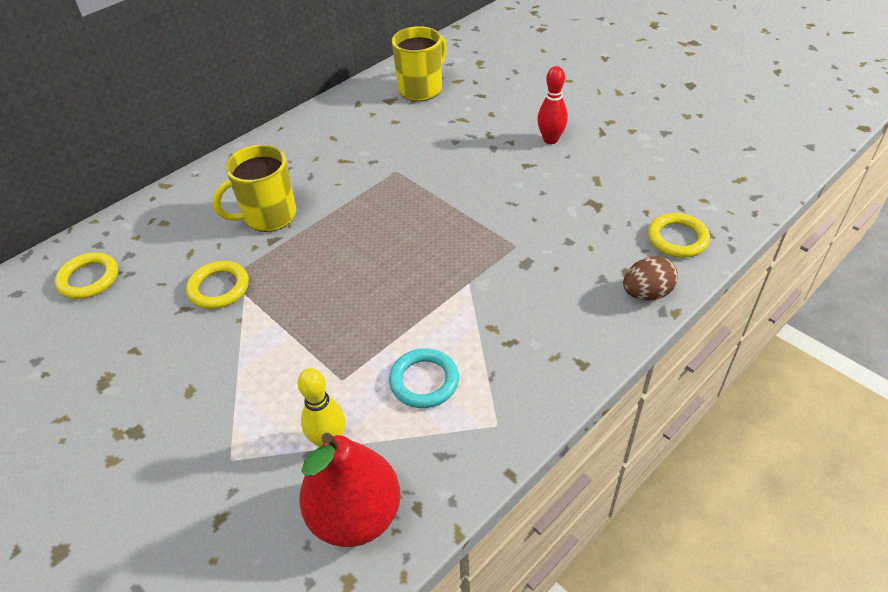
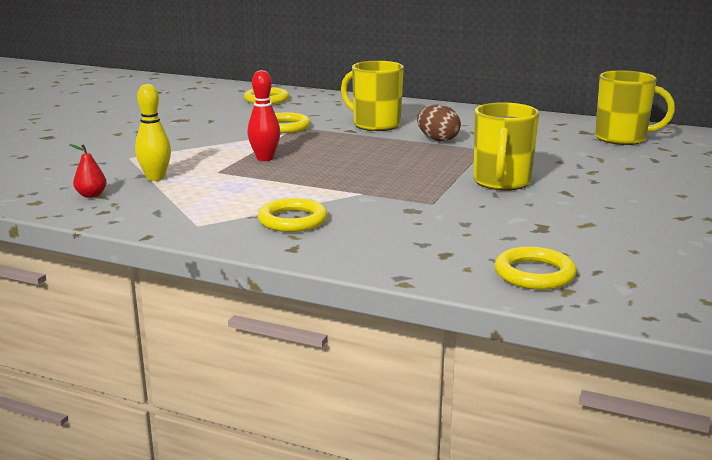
camera: 65 degrees right, 25 degrees down
red pear [299,433,401,547] -> red pear [69,144,107,198], size x0.41
turquoise ring [389,348,459,408] -> none
red bowling pin [537,66,568,144] -> red bowling pin moved to [247,70,280,161]
brown egg [623,256,678,301] -> brown egg moved to [417,105,461,142]
none -> yellow ring [258,198,328,232]
none -> yellow mug [473,102,540,191]

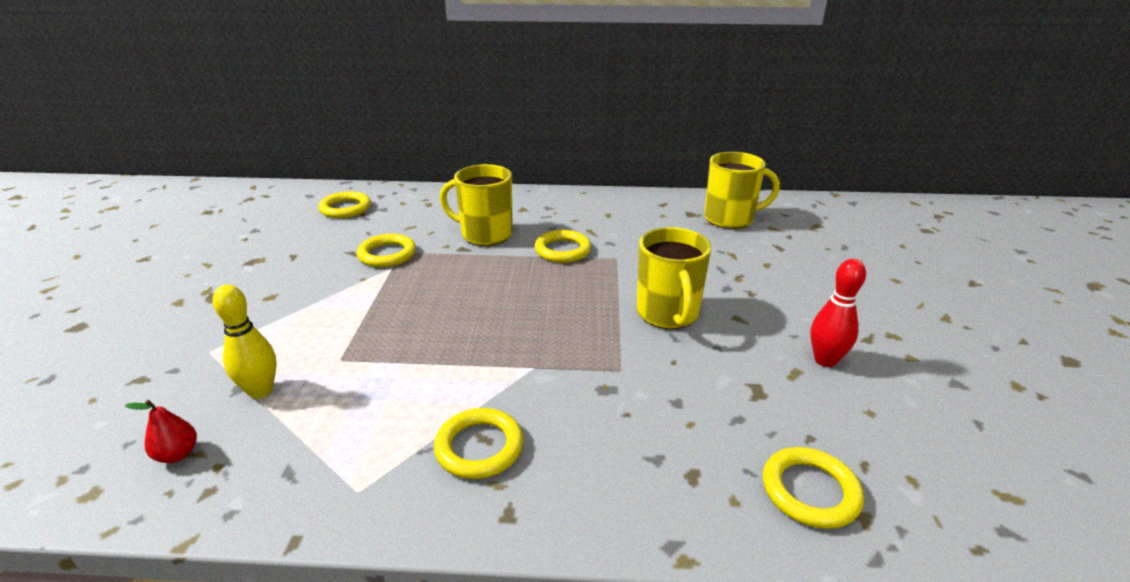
camera: 20 degrees left, 10 degrees up
red bowling pin [247,70,280,161] -> red bowling pin moved to [810,259,866,367]
brown egg [417,105,461,142] -> yellow ring [534,230,591,263]

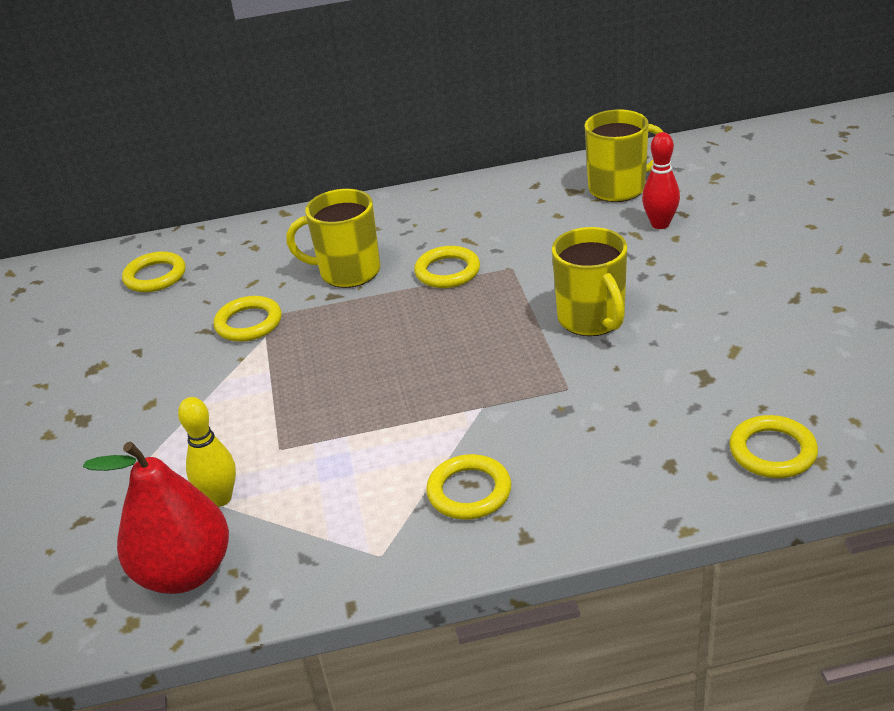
camera: 10 degrees left, 5 degrees up
red pear [125,400,197,463] -> red pear [83,442,229,594], size x2.45
red bowling pin [810,259,866,367] -> red bowling pin moved to [642,132,680,229]

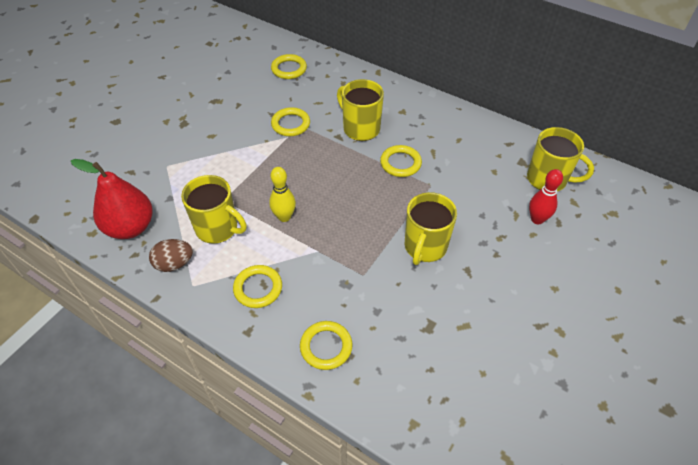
camera: 40 degrees right, 15 degrees up
yellow bowling pin [178,397,236,507] -> yellow bowling pin moved to [269,167,296,222]
yellow ring [729,415,818,478] -> yellow ring moved to [300,321,353,370]
none -> brown egg [149,239,193,272]
none -> yellow mug [181,175,247,244]

